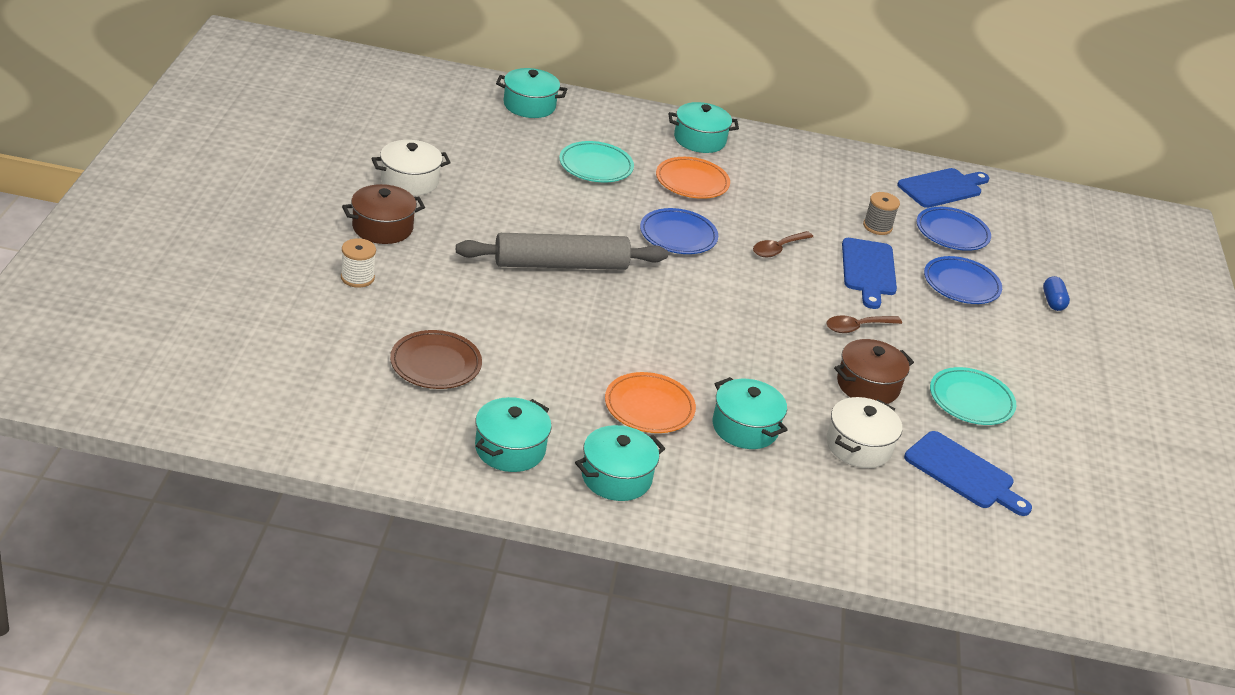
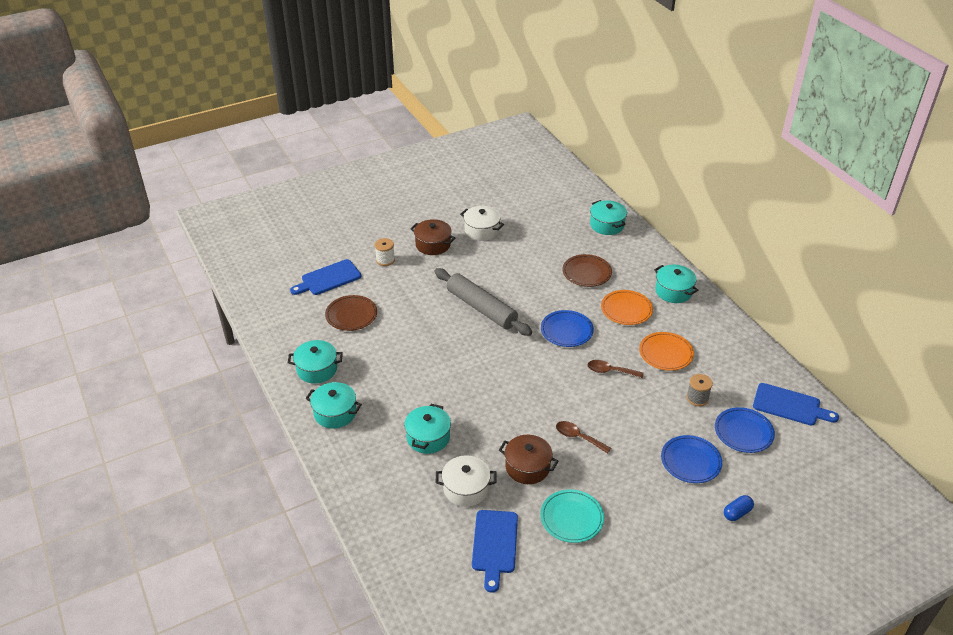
camera: 60 degrees right, 5 degrees up
turquoise plate [559,141,634,182] -> brown plate [563,254,612,287]
orange plate [605,372,696,433] -> orange plate moved to [639,332,694,371]
blue cutting board [842,238,897,309] -> blue cutting board moved to [290,259,361,295]

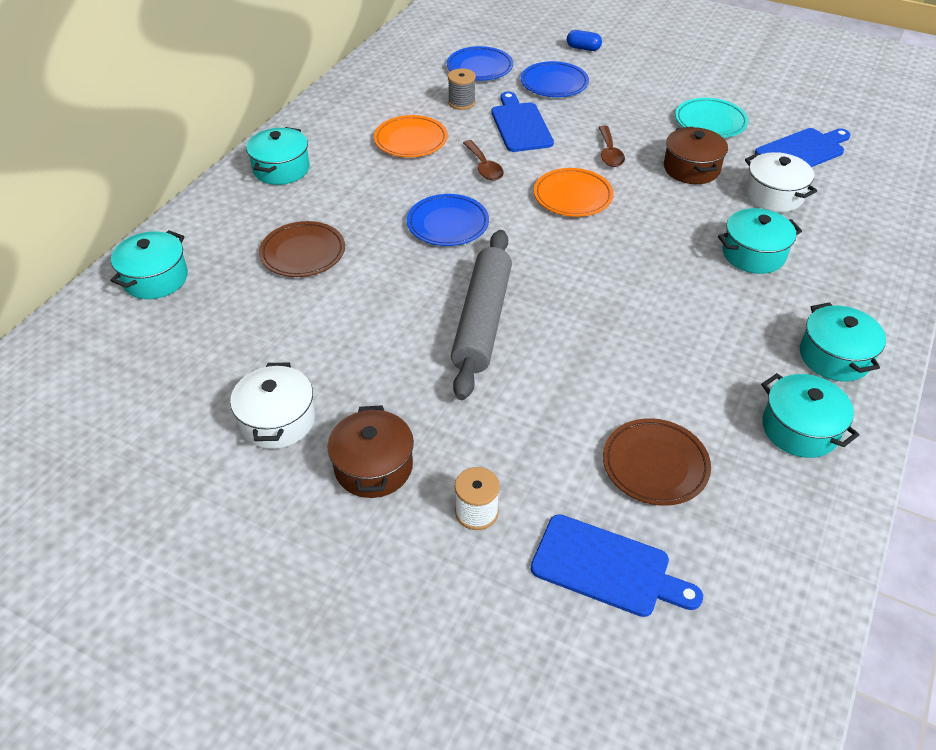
camera: 125 degrees left, 5 degrees up
orange plate [601,290,653,325] -> orange plate moved to [534,168,614,217]
blue cutting board [753,383,839,426] -> blue cutting board moved to [491,92,554,152]

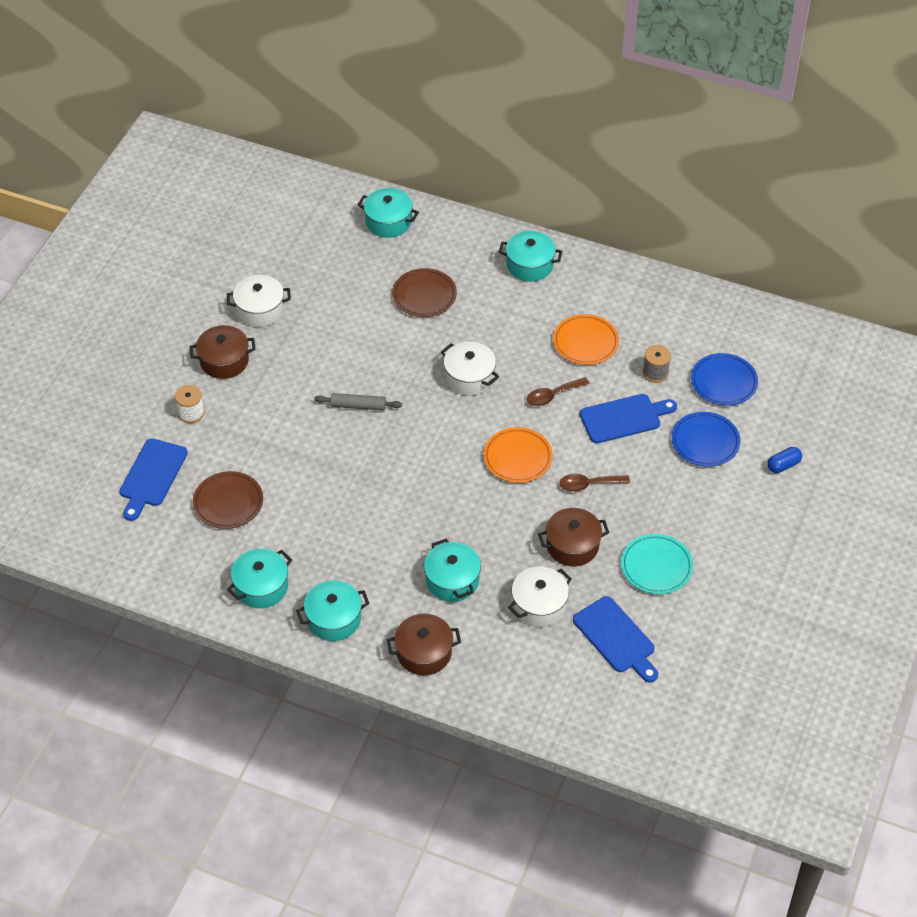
camera: 85 degrees right, 5 degrees up
blue plate [407,194,489,246] -> white pot [441,342,499,396]
grey rolling pin [451,230,512,400] -> grey rolling pin [314,393,402,411], size x0.50
blue capsule [567,30,602,51] -> blue capsule turned 45 degrees clockwise [767,447,802,473]
none -> brown pot [387,614,461,676]

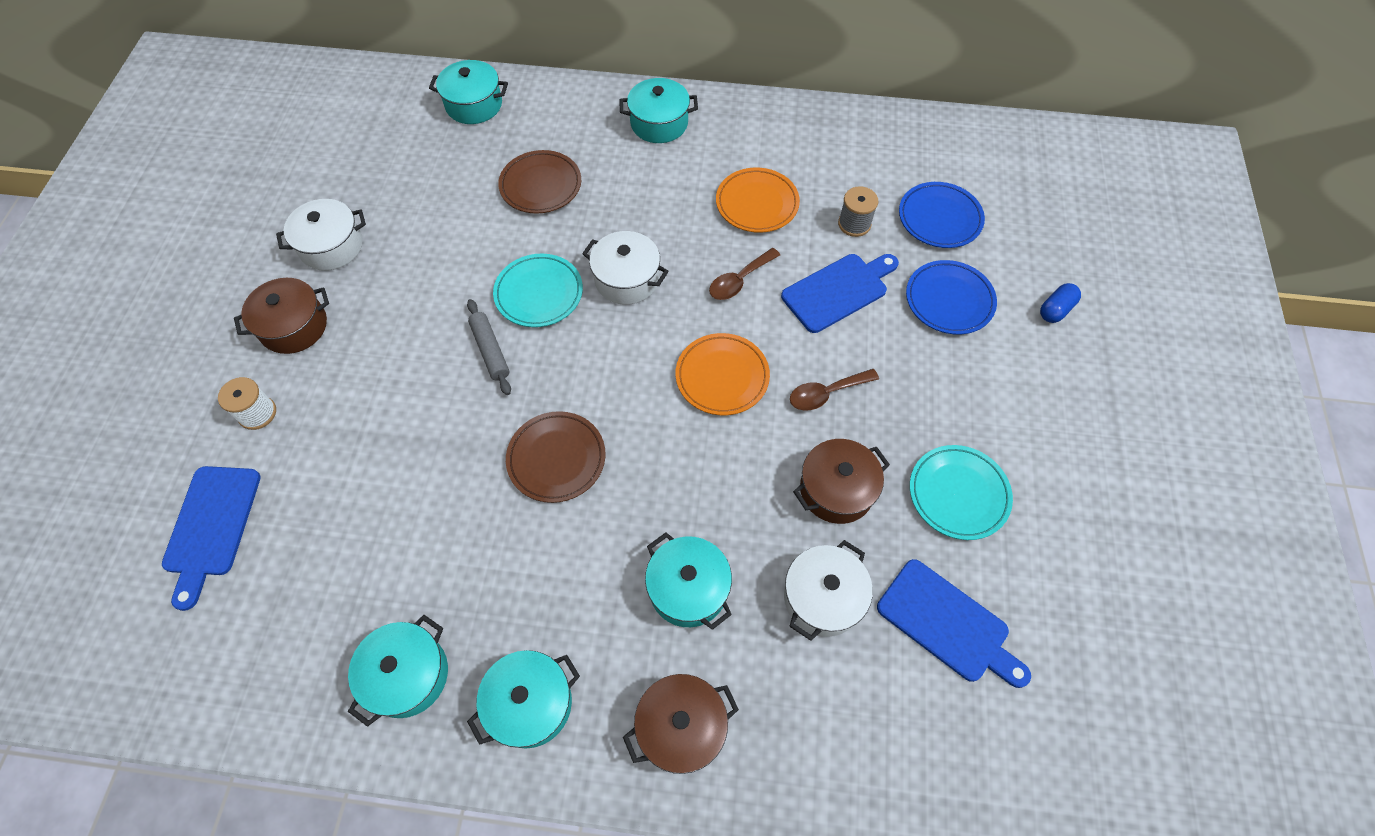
camera: 15 degrees left, 10 degrees up
brown plate [193,471,263,529] -> brown plate moved to [506,411,605,503]
grey rolling pin [314,393,402,411] -> grey rolling pin turned 75 degrees clockwise [467,299,511,395]
none -> turquoise plate [493,254,583,327]

